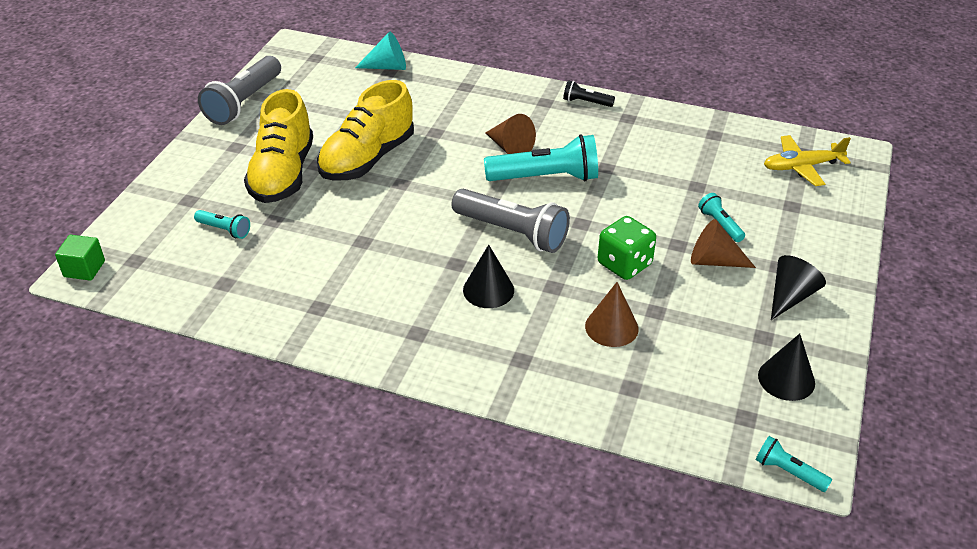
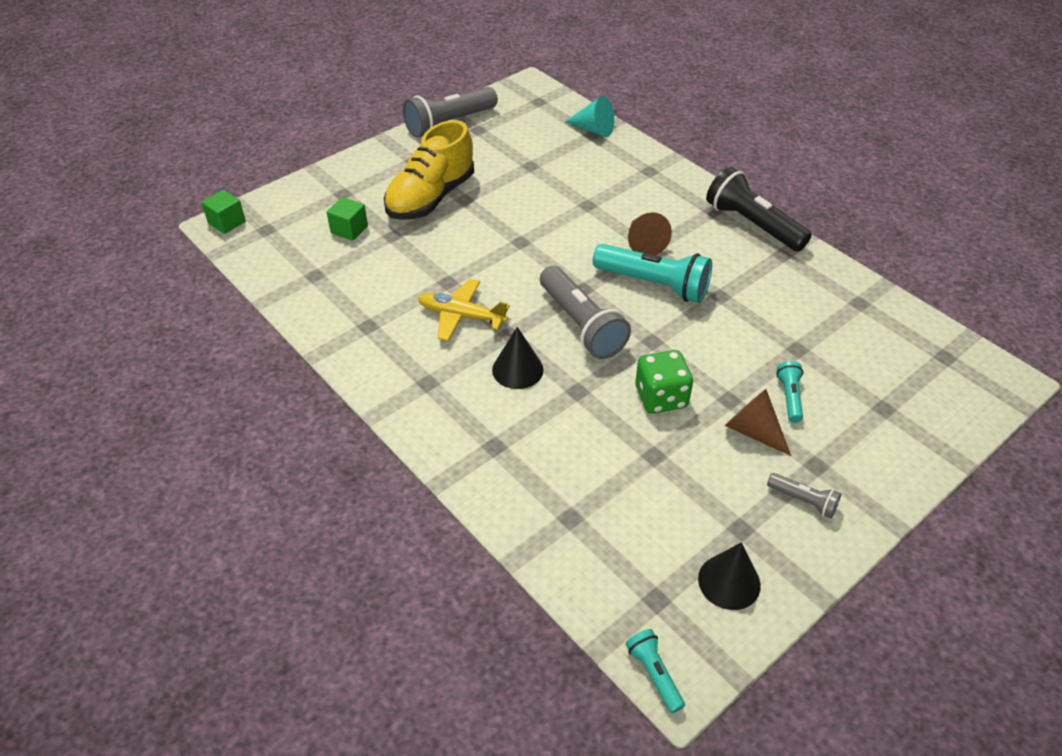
camera: 30 degrees right, 5 degrees up
turquoise flashlight [194,210,250,239] -> green cube [327,197,368,241]
yellow shoe [317,80,414,181] -> none
black flashlight [563,80,615,107] -> black flashlight [706,167,812,252], size x2.04
brown cone [585,282,638,347] -> none
yellow plane [764,135,851,186] -> yellow plane moved to [418,279,510,341]
black cone [771,255,826,320] -> grey flashlight [767,473,841,519]

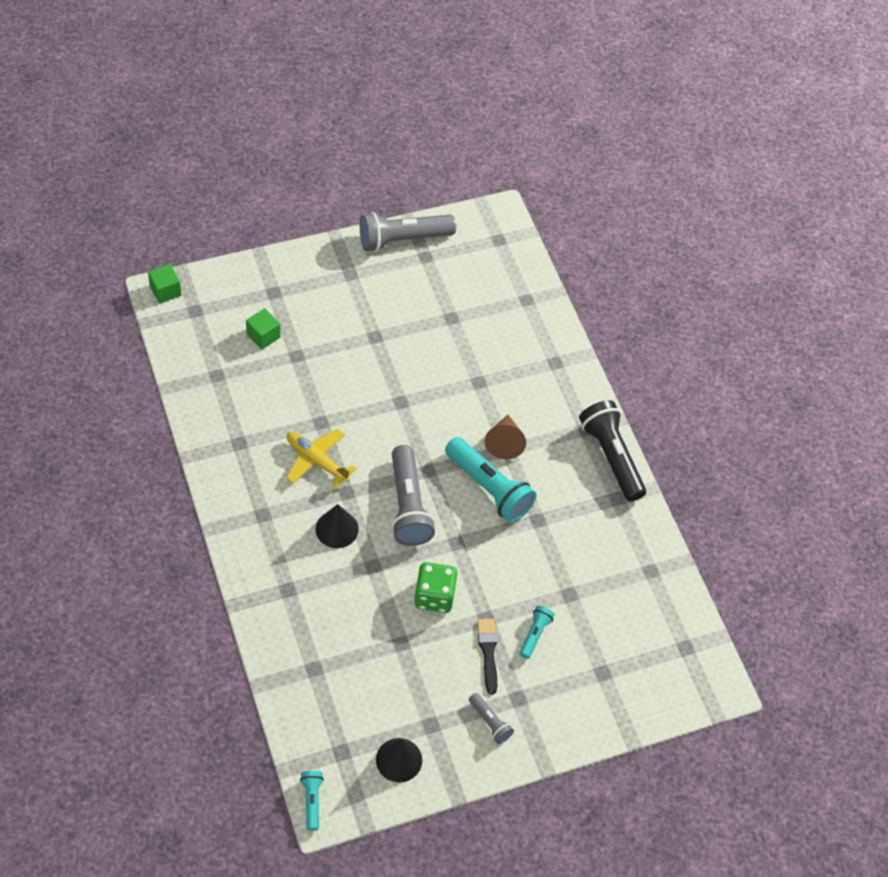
camera: 15 degrees right, 10 degrees up
yellow shoe [384,120,474,220] -> none
turquoise cone [565,96,614,137] -> none
brown cone [725,389,791,456] -> black brush [477,619,497,695]

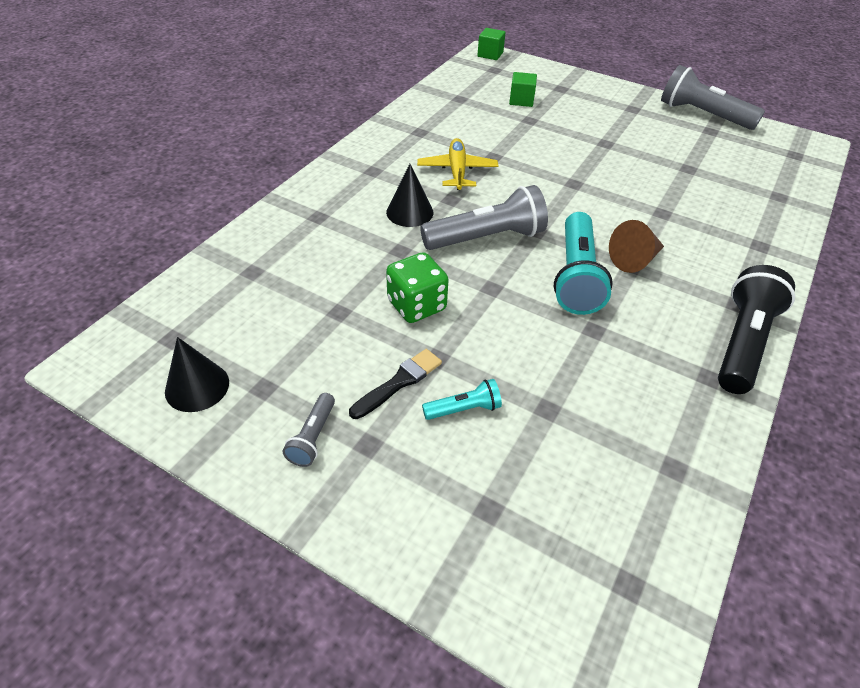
camera: 55 degrees right, 10 degrees down
turquoise flashlight [300,771,324,831] -> none
grey flashlight [391,445,435,546] -> grey flashlight turned 150 degrees counterclockwise [420,185,548,250]

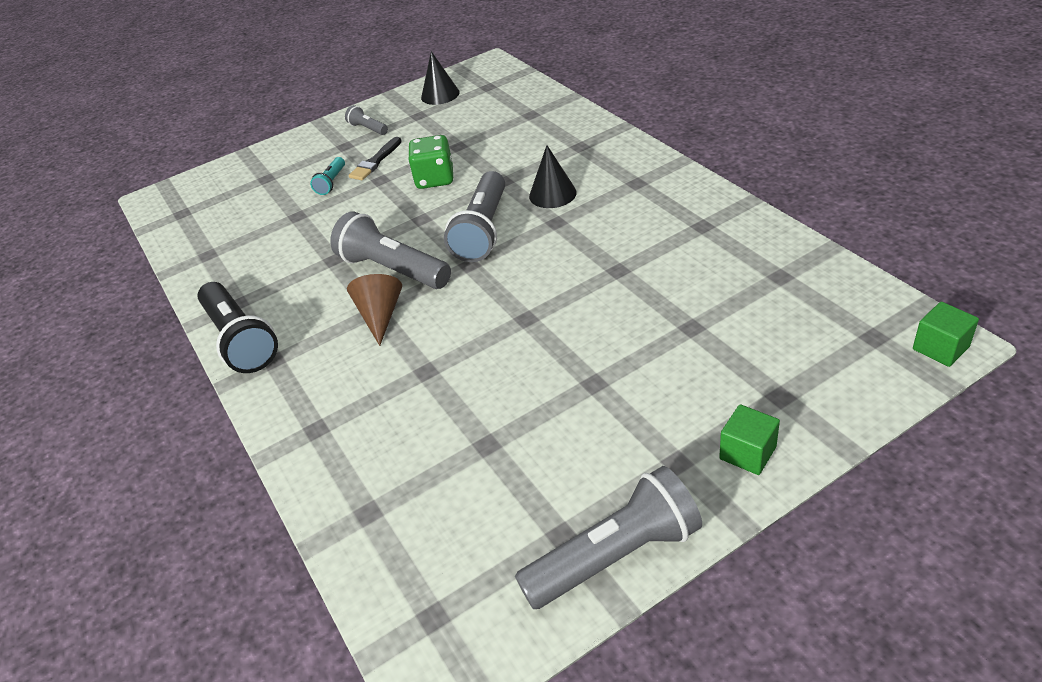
camera: 125 degrees right, 5 degrees down
black brush [349,349,442,419] -> black brush turned 45 degrees clockwise [349,137,402,180]
yellow plane [417,138,498,190] -> none
green cube [509,72,537,107] -> green cube moved to [719,404,780,475]
turquoise flashlight [554,212,613,315] -> grey flashlight [330,211,451,289]

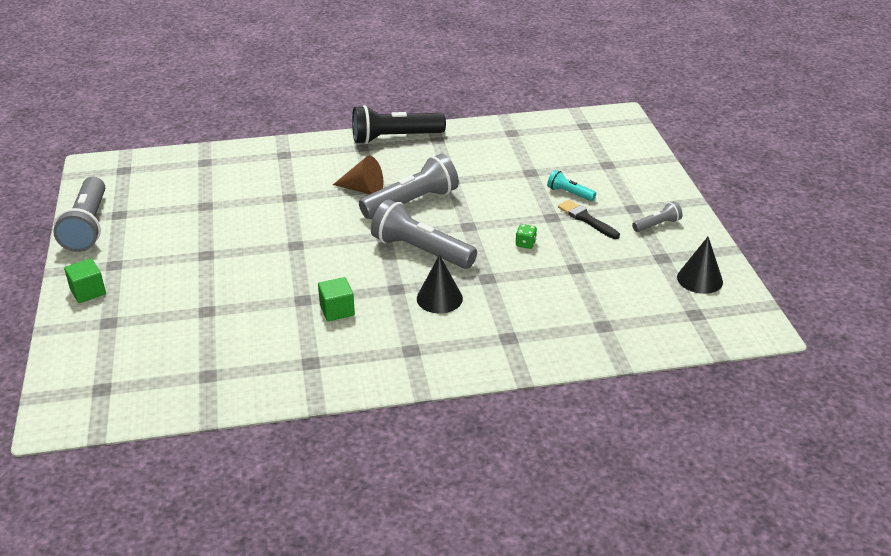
camera: 105 degrees right, 5 degrees down
green dice [408,135,453,189] -> green dice [516,224,537,249], size x0.49
green cube [913,302,979,367] -> green cube moved to [318,277,355,321]

